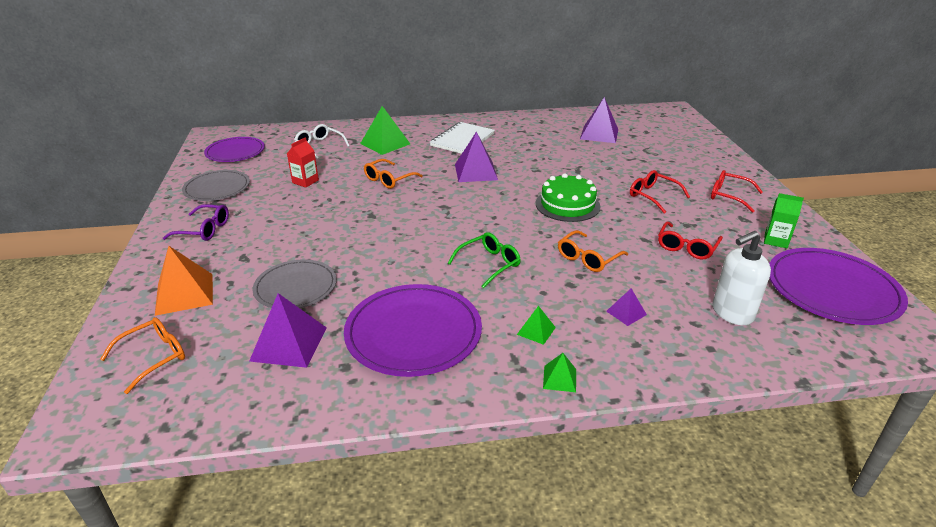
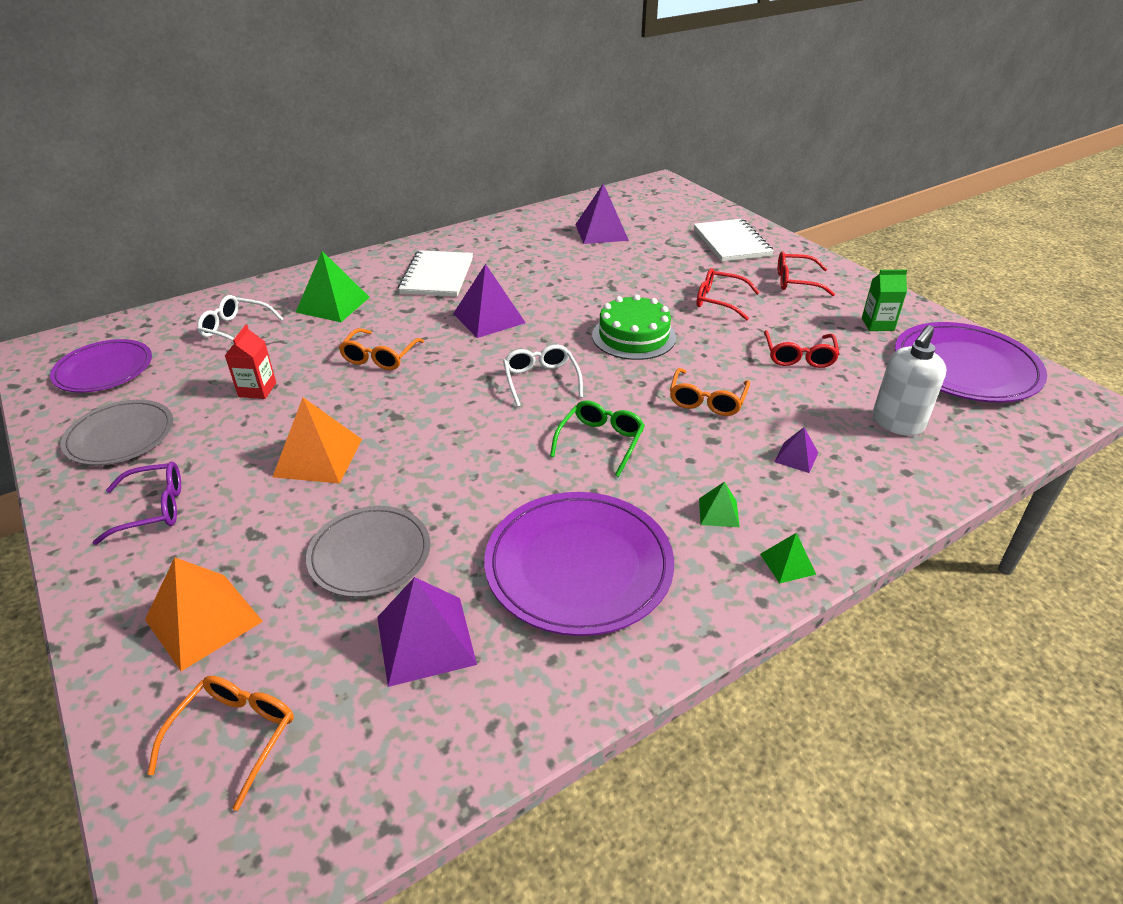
camera: 25 degrees left, 5 degrees up
none -> orange pyramid [273,397,362,484]
none -> white glasses [503,345,583,407]
none -> white notebook [693,219,774,262]

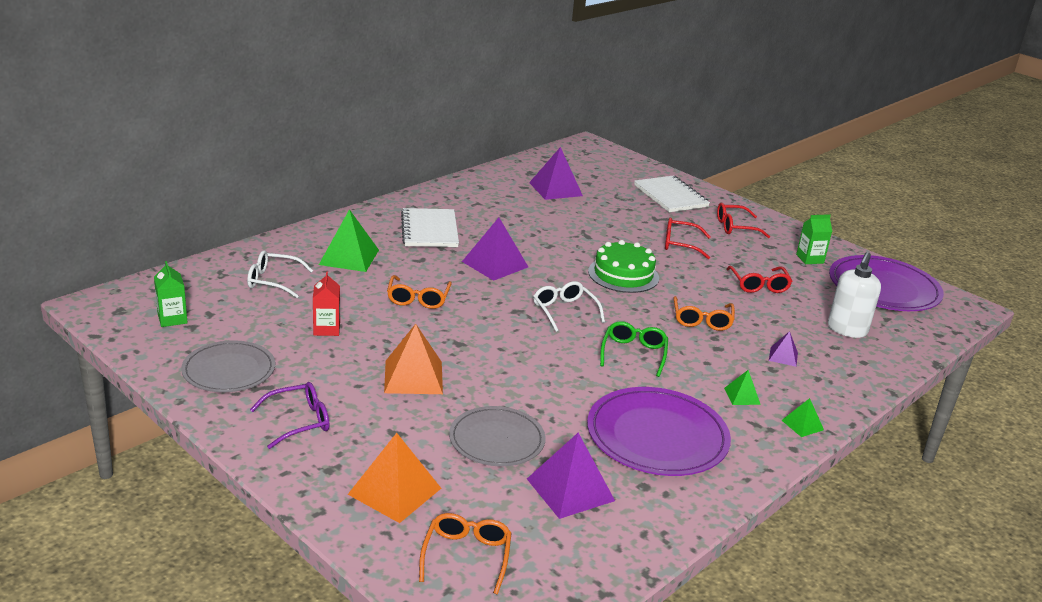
camera: 15 degrees left, 10 degrees down
purple plate [50,339,152,392] -> green carton [154,261,188,327]

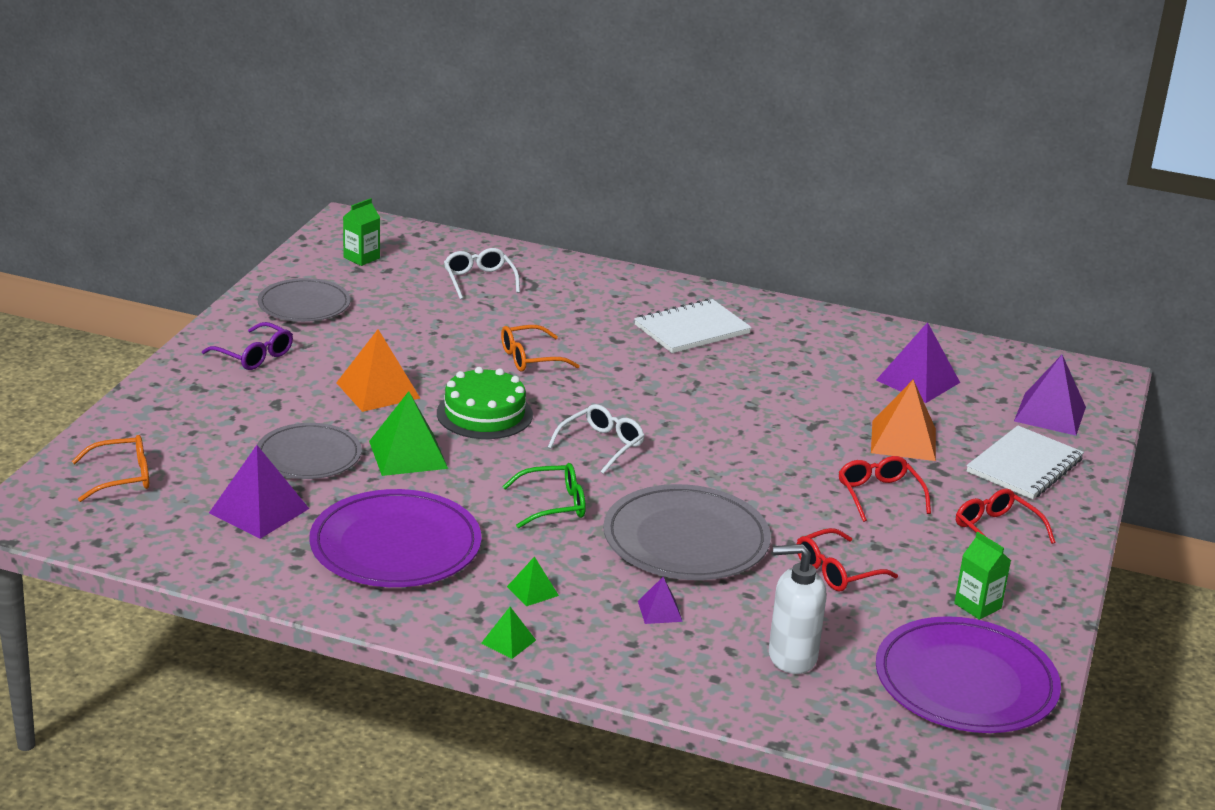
camera: 65 degrees right, 0 degrees up
red carton [313,271,340,336] -> none
green pyramid [319,209,379,272] -> green pyramid moved to [369,391,448,476]
orange pyramid [348,433,441,523] -> orange pyramid moved to [871,379,936,461]
purple pyramid [462,218,528,281] -> purple pyramid moved to [1014,355,1086,436]
green cake [588,240,659,293] -> green cake moved to [437,367,533,439]
orange glasses [674,296,735,331] -> grey plate [603,484,771,580]

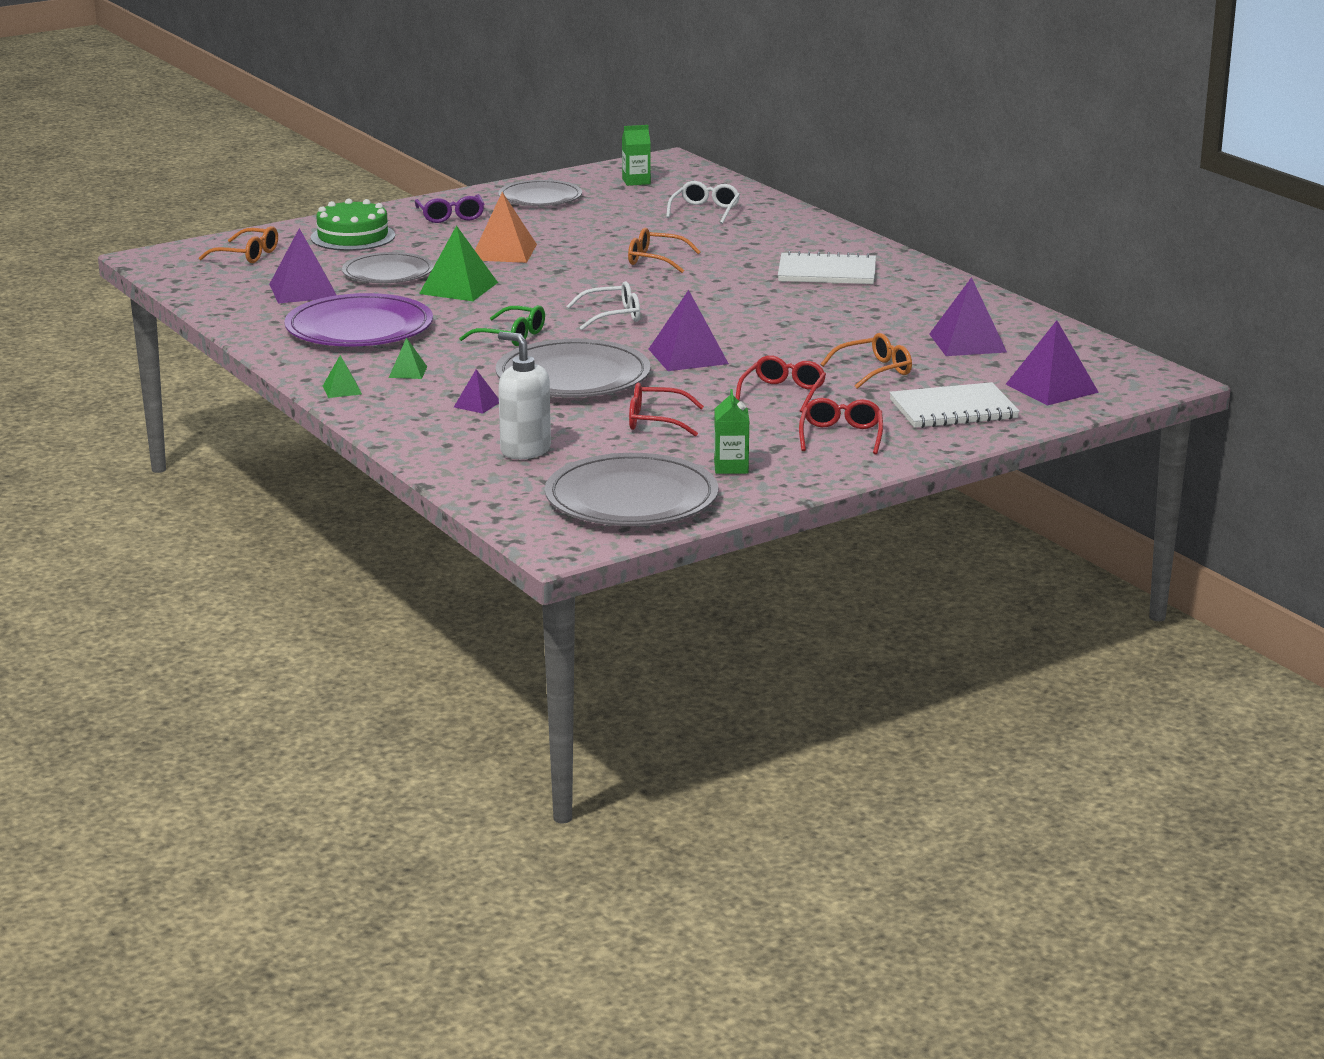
camera: 40 degrees right, 5 degrees down
green cake [437,367,533,439] -> green cake moved to [311,199,395,251]
orange pyramid [871,379,936,461] -> orange glasses [820,333,912,389]
purple plate [876,616,1061,733] -> grey plate [545,453,718,526]
none -> purple pyramid [649,290,729,371]

